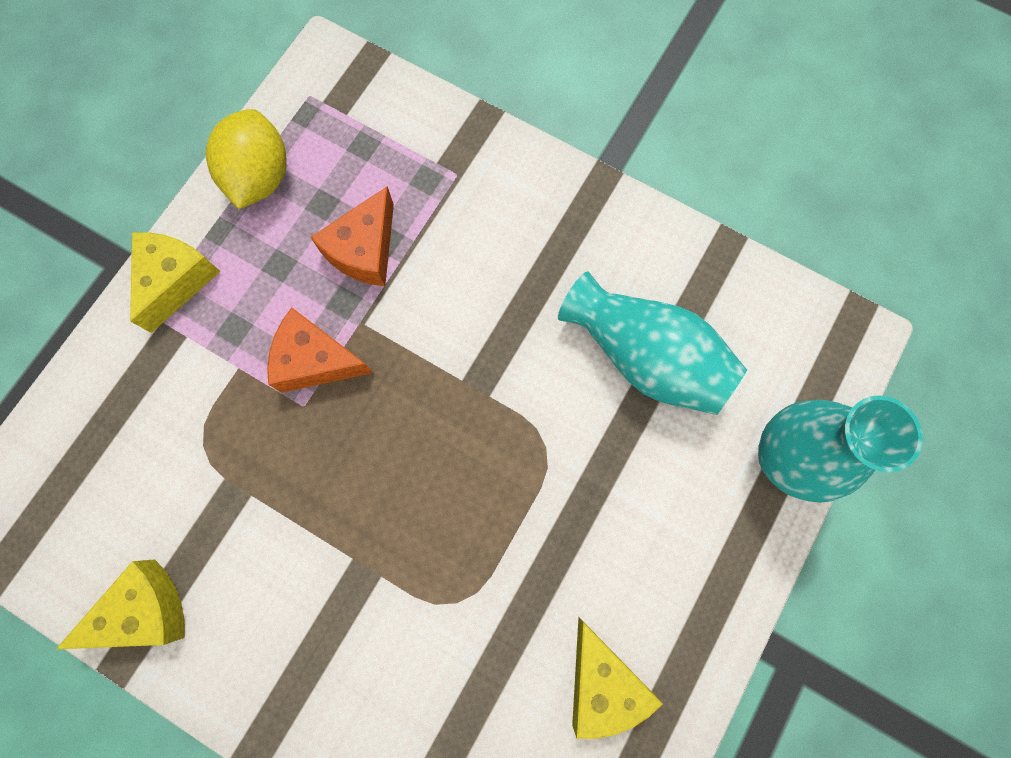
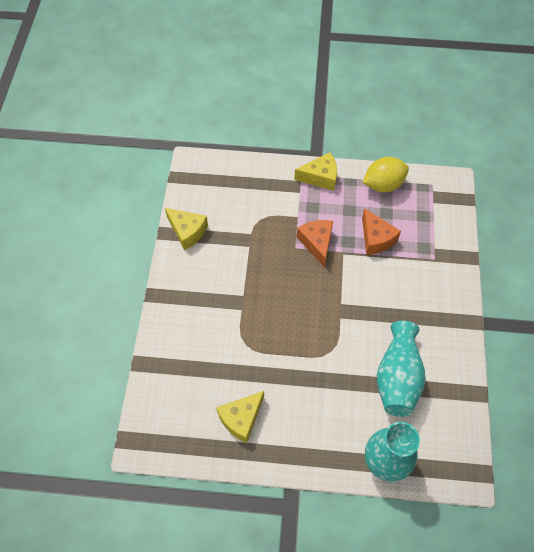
camera: 65 degrees right, 15 degrees down
orange cheese [311,186,394,286] -> orange cheese turned 120 degrees counterclockwise [362,208,401,255]

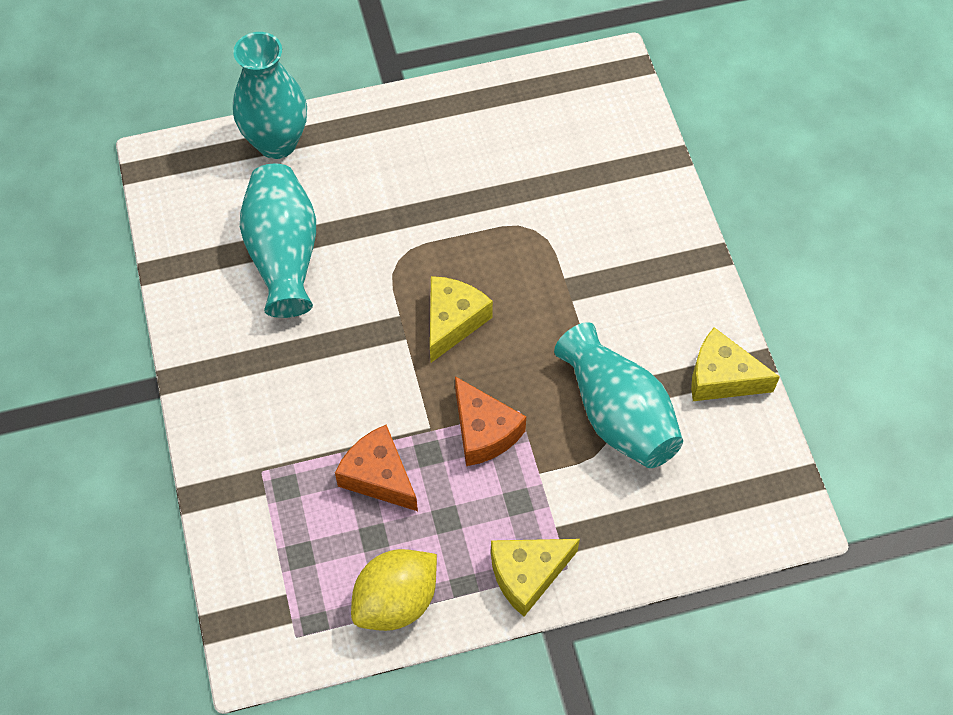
camera: 160 degrees right, 0 degrees up
yellow cheese [216,391,264,443] -> yellow cheese moved to [430,276,493,363]
none -> turquoise vase [554,322,683,468]

